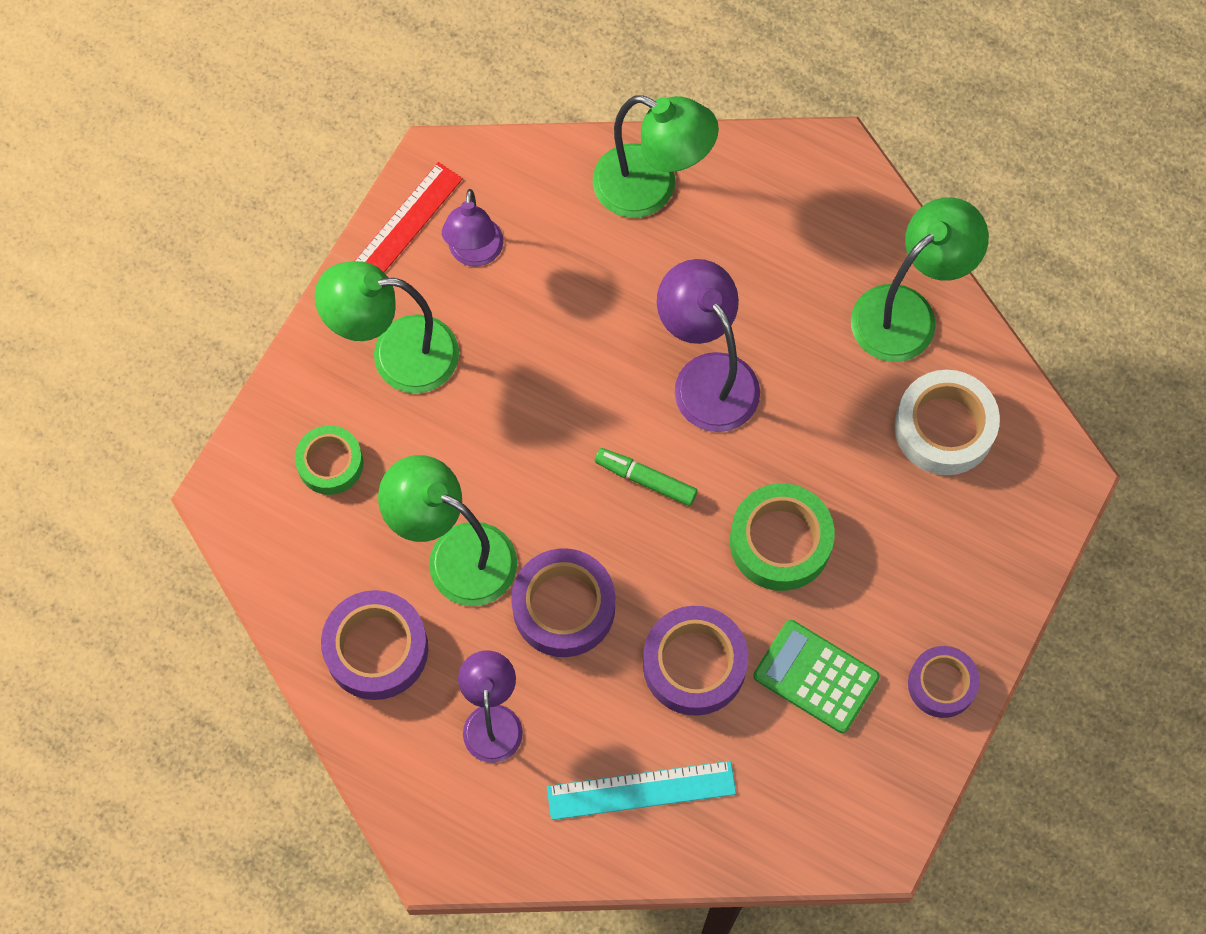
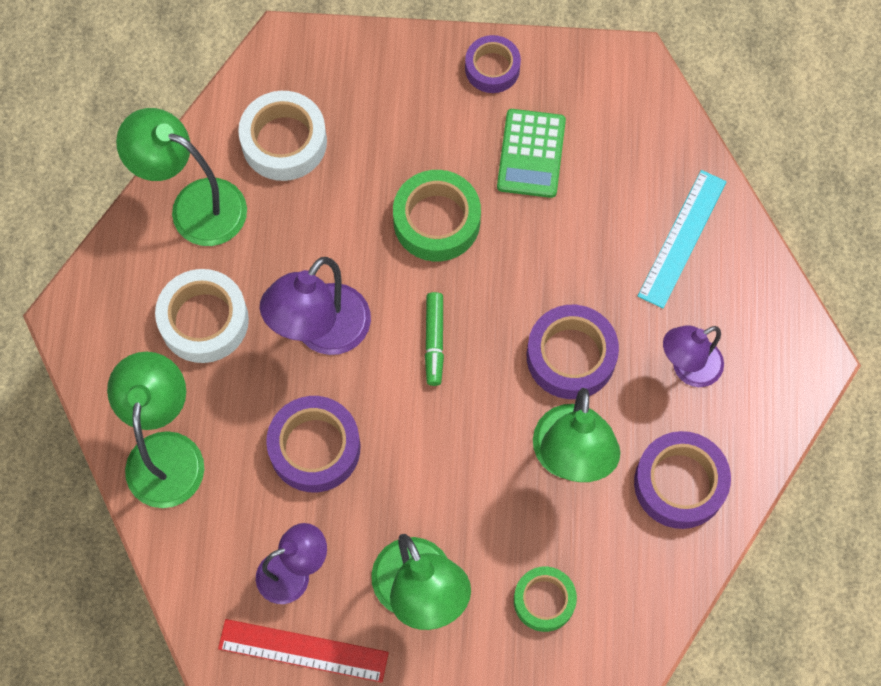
camera: 115 degrees left, 0 degrees up
turquoise ruler [547,761,736,820] -> turquoise ruler turned 60 degrees clockwise [638,170,727,308]
purple tape [643,606,748,716] -> purple tape moved to [266,396,360,492]
none -> white tape [155,269,249,363]

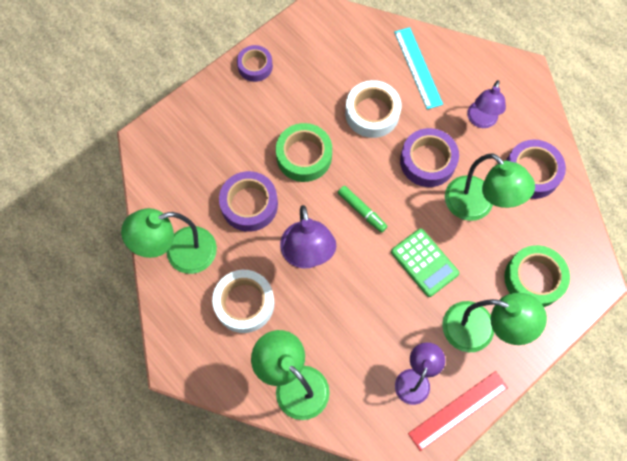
camera: 45 degrees left, 0 degrees up
white tape [238,91,327,181] -> white tape moved to [345,80,401,138]
purple tape [266,396,360,492] -> purple tape moved to [219,171,278,232]
green calculator [497,109,566,198] -> green calculator moved to [391,228,459,297]
green tape [514,567,577,632] -> green tape [504,245,570,307], size x1.53

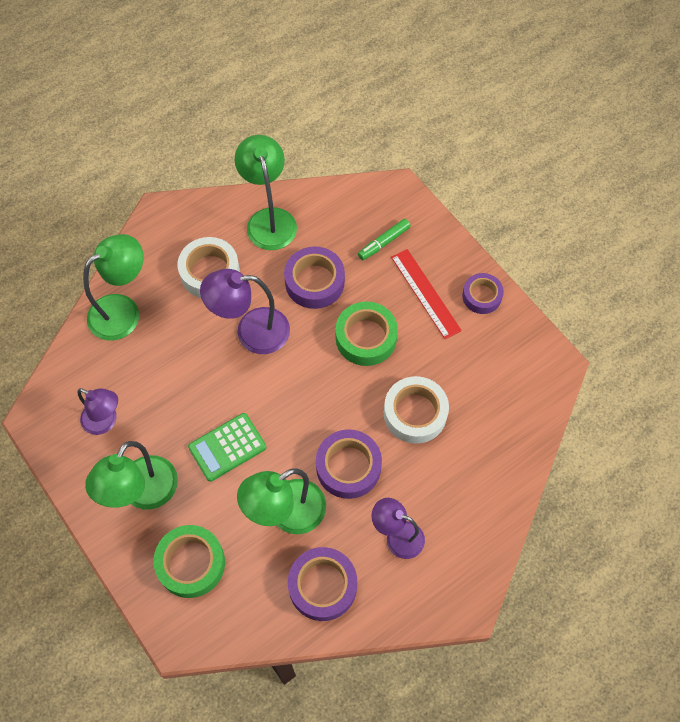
camera: 95 degrees right, 5 degrees down
green marker [338,186,388,233] -> green marker moved to [358,219,411,260]
turquoise ruler [394,27,443,109] -> none
red ruler [408,371,508,451] -> red ruler moved to [391,249,462,339]

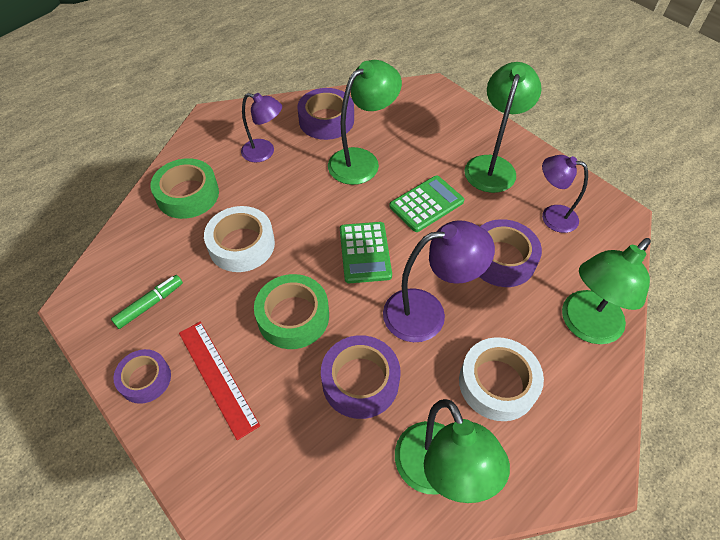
camera: 175 degrees right, 10 degrees down
green tape [153,525,225,598] -> green tape moved to [150,158,219,219]
purple tape [316,429,382,499] -> purple tape moved to [479,219,542,287]
green marker [358,219,411,260] -> green marker moved to [111,275,183,329]
none -> green calculator [340,222,392,283]

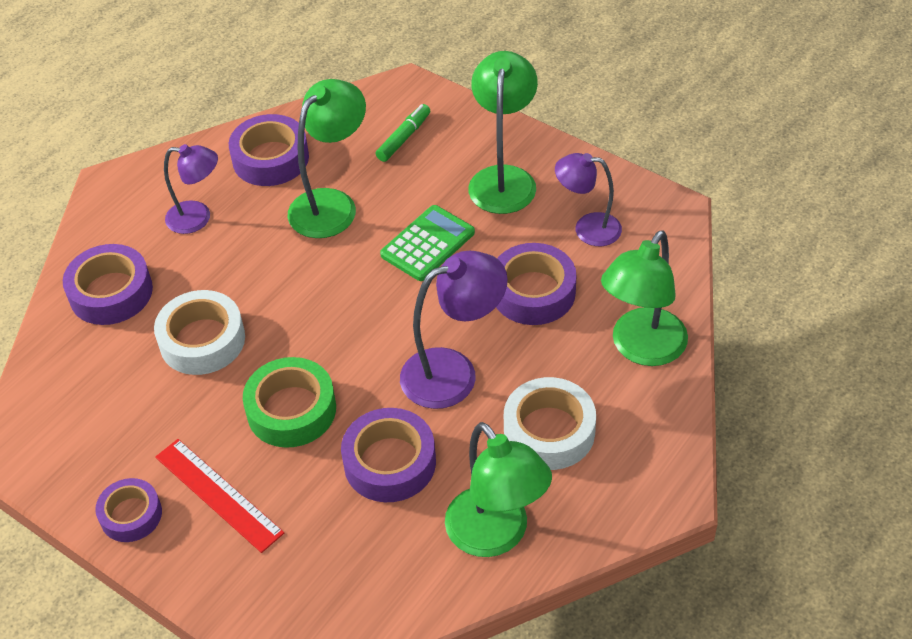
camera: 10 degrees left, 5 degrees down
green marker [111,275,183,329] -> green marker moved to [376,104,430,162]
green tape [150,158,219,219] -> purple tape [63,244,153,325]
green calculator [340,222,392,283] -> none

